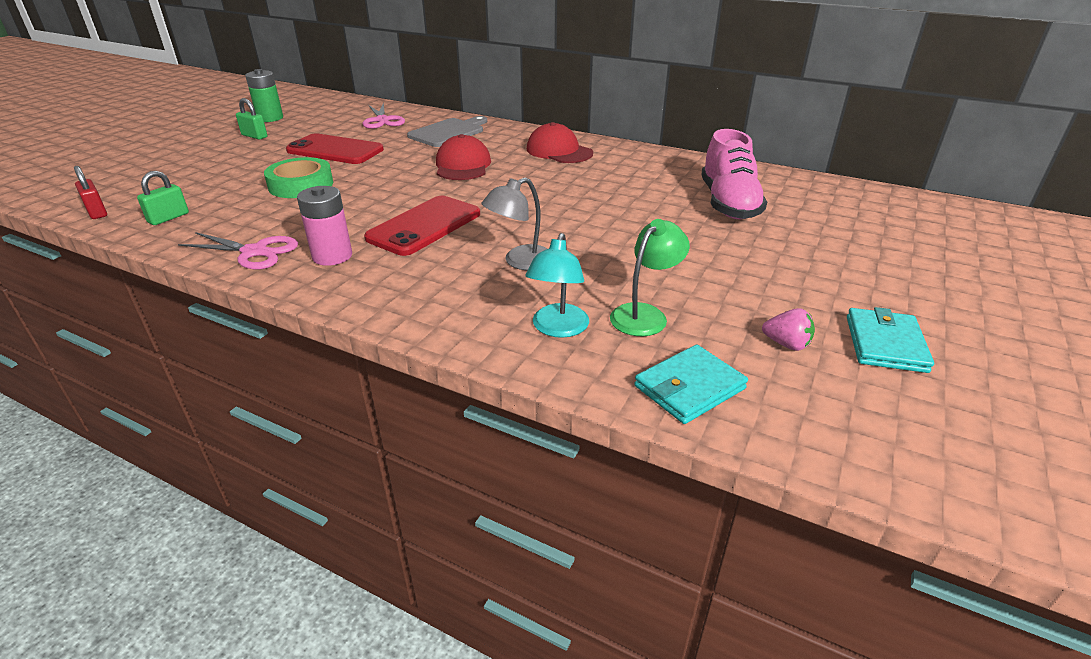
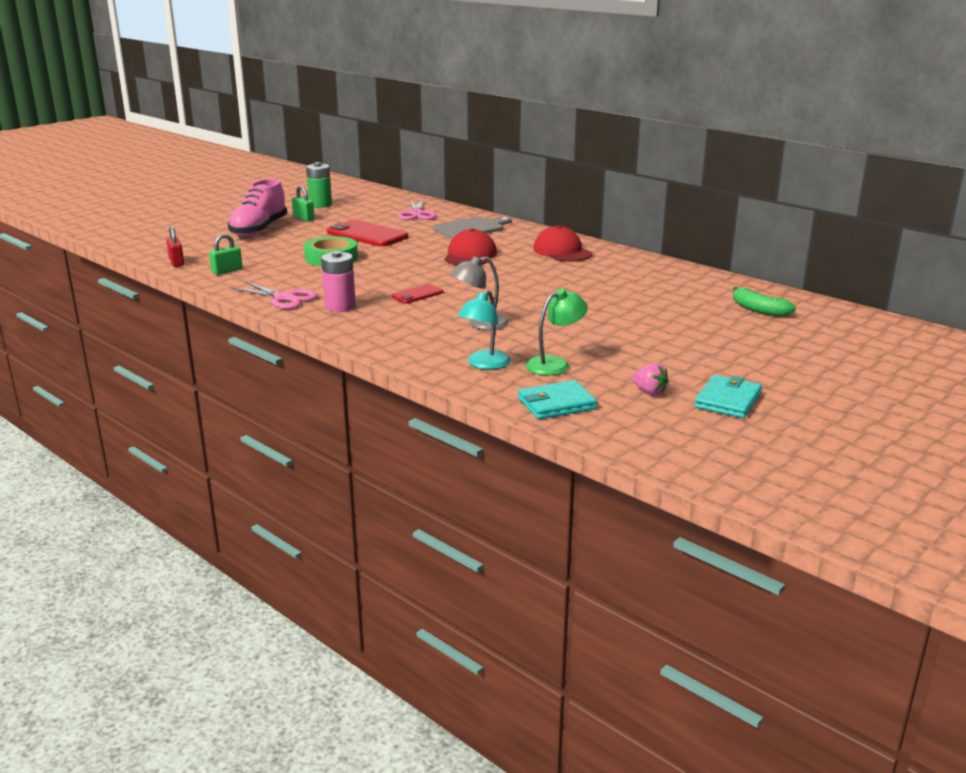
camera: 15 degrees right, 10 degrees down
red phone [364,196,480,256] -> red phone [392,284,443,304], size x0.53
pink shoe [701,129,767,219] -> pink shoe moved to [228,179,287,236]
none -> green banana [733,287,796,317]

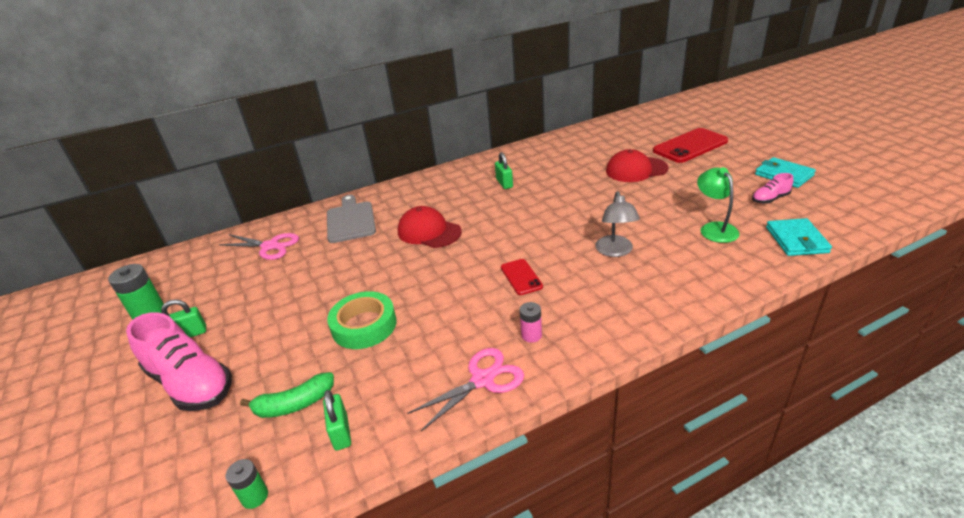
camera: 65 degrees left, 10 degrees up
red padlock [166,226,184,267] -> green battery [226,459,268,509]
pink battery [321,251,356,312] -> pink battery [520,302,542,343], size x0.59
red phone [327,220,408,247] -> red phone moved to [653,128,728,163]
turquoise lamp [457,290,511,369] -> none
red cap [533,225,592,262] -> red cap moved to [606,149,668,182]
pink strawberry [632,363,669,395] -> pink shoe [752,173,793,204]
green banana [733,287,796,317] -> green banana moved to [240,372,334,418]
none -> green padlock [495,152,513,189]

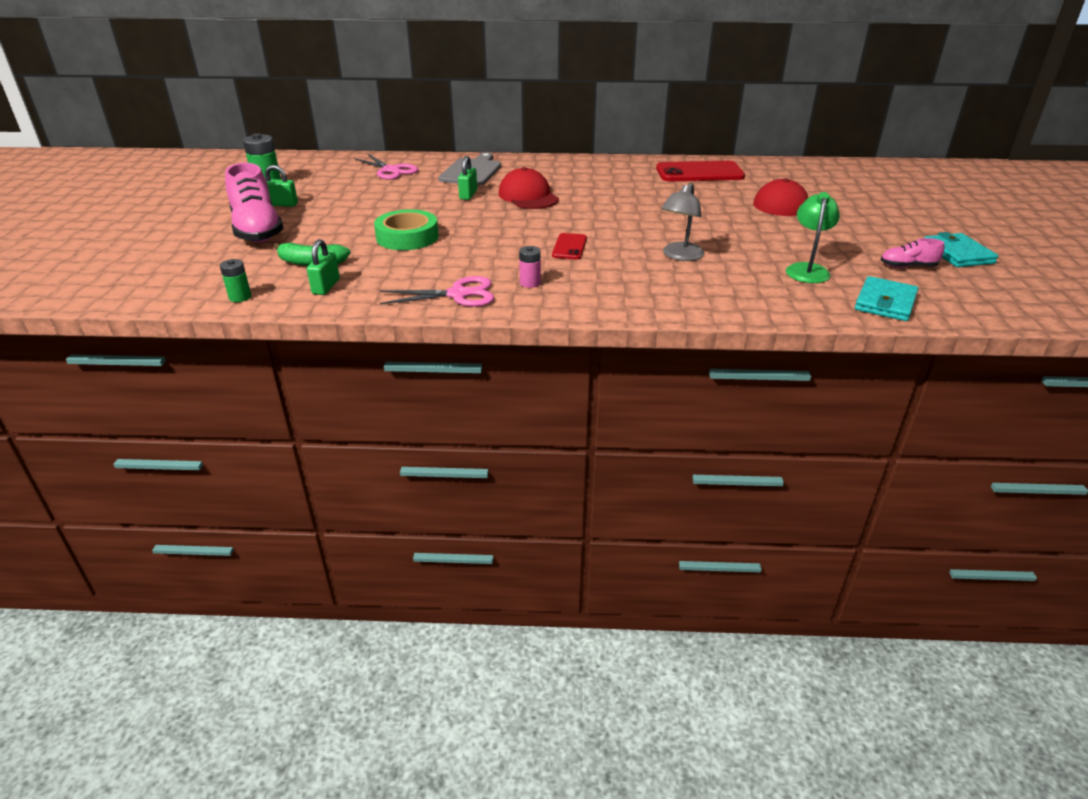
camera: 25 degrees right, 0 degrees up
green padlock [495,152,513,189] -> green padlock moved to [458,156,477,200]
red phone [653,128,728,163] -> red phone moved to [656,161,745,181]

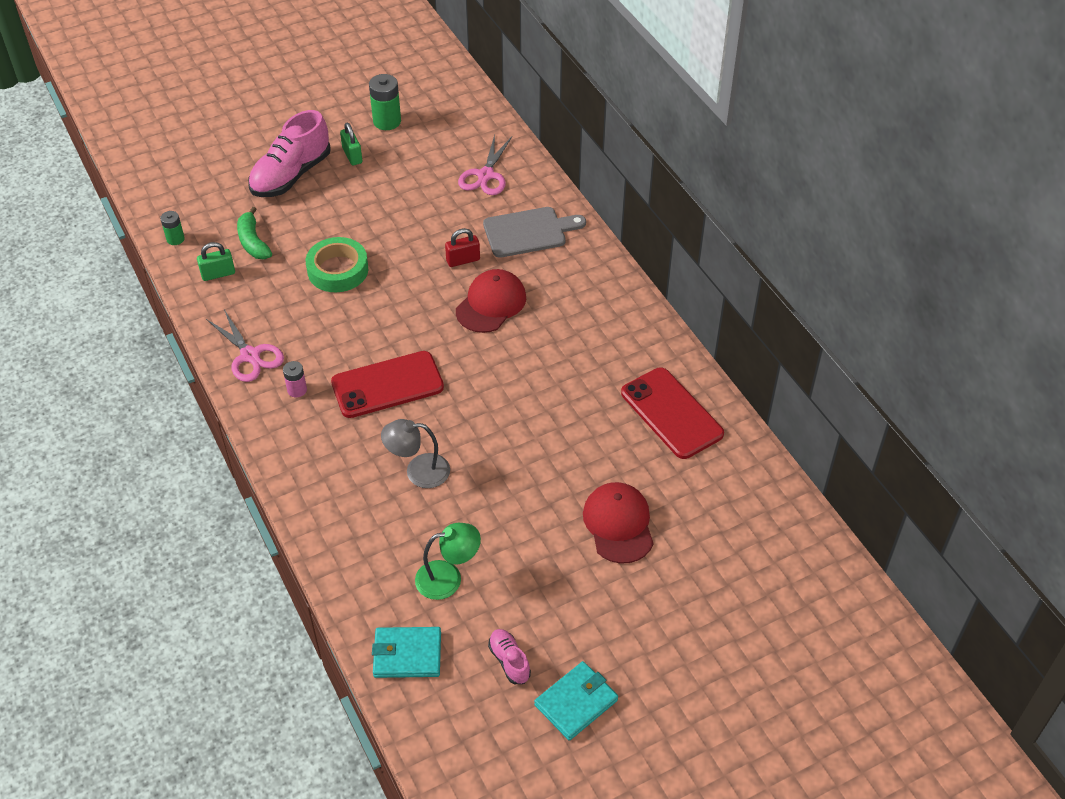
camera: 60 degrees right, 15 degrees up
green padlock [458,156,477,200] -> red padlock [445,228,480,267]
red phone [552,233,587,259] -> red phone [331,351,444,418], size x1.89

